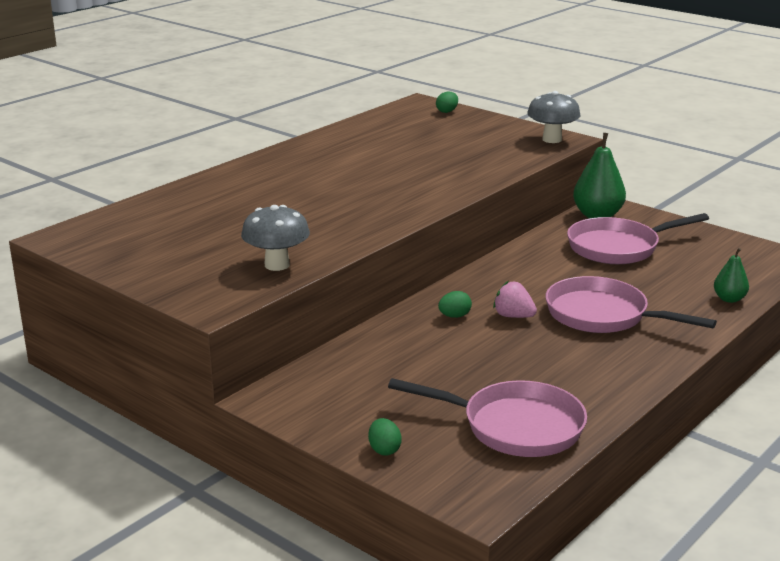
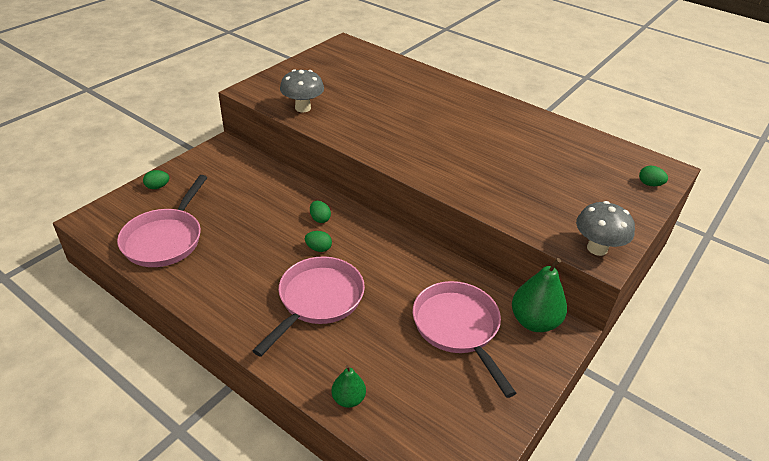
camera: 85 degrees right, 15 degrees up
pink strawberry [493,281,537,318] -> green egg [305,231,332,252]

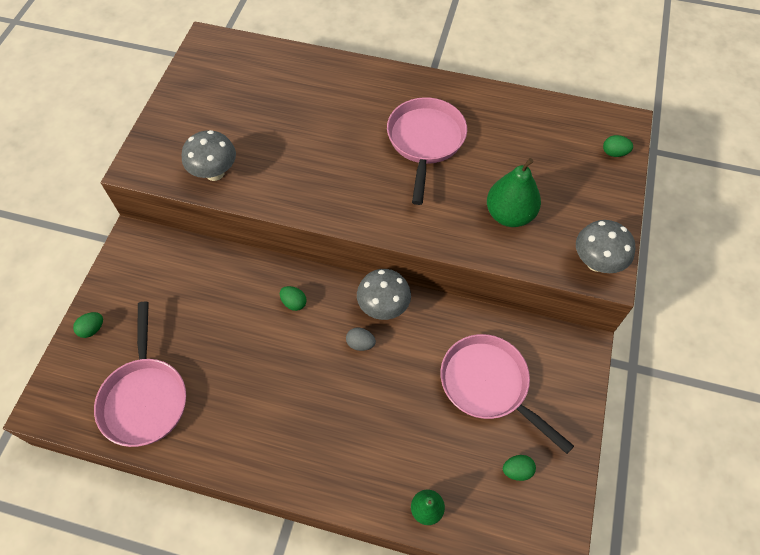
camera: 20 degrees left, 20 degrees up
pink pan [253,256,365,357] -> pink pan moved to [387,97,467,205]
green egg [305,231,332,252] -> green egg moved to [503,455,536,481]
green pear [512,258,567,332] -> green pear moved to [487,158,541,227]
none -> grey egg [346,328,376,351]
none -> grey mushroom [357,269,411,320]

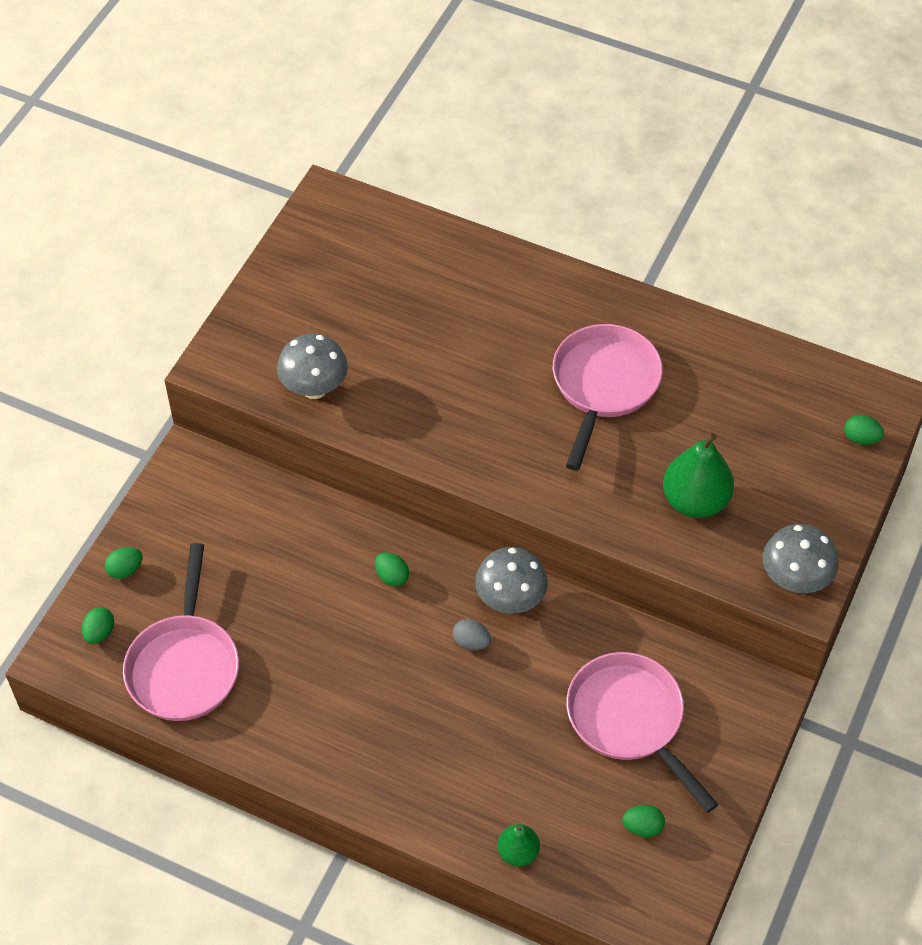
camera: 10 degrees right, 5 degrees down
none -> green egg [82,607,114,644]

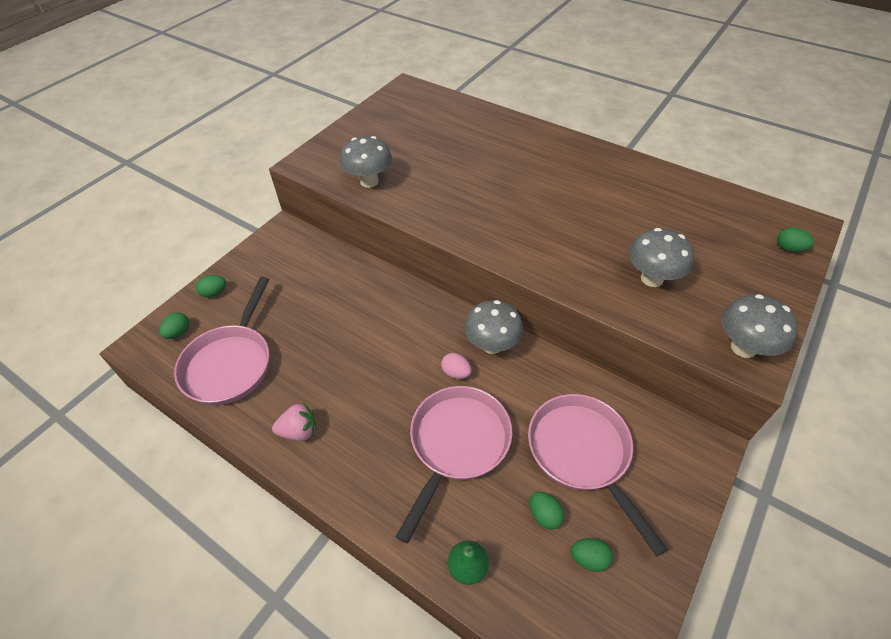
camera: 10 degrees right, 5 degrees down
green egg [375,552,409,587] -> green egg moved to [530,491,564,530]
grey egg [453,619,491,650] -> pink egg [441,353,472,379]
pink pan [553,324,663,471] -> pink pan moved to [396,386,512,543]
green pear [663,433,734,518] -> grey mushroom [629,228,694,287]
none -> pink strawberry [272,403,316,441]

